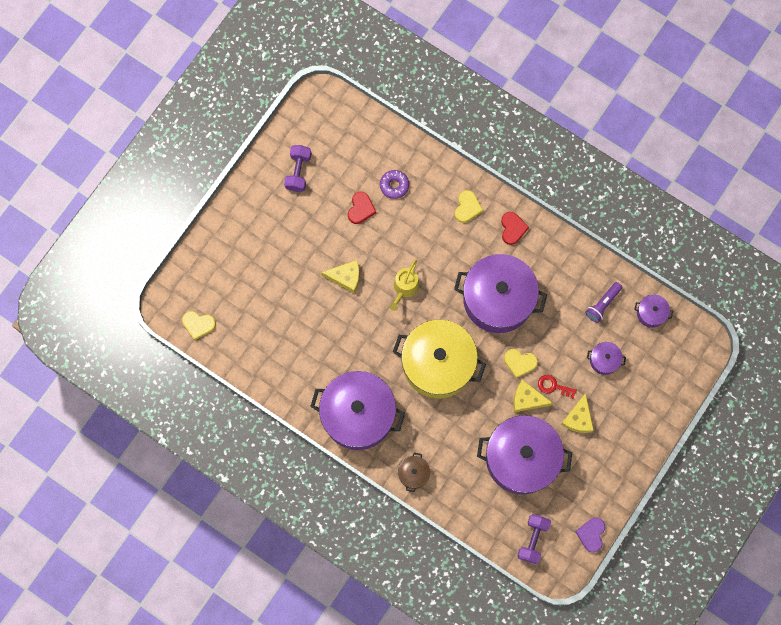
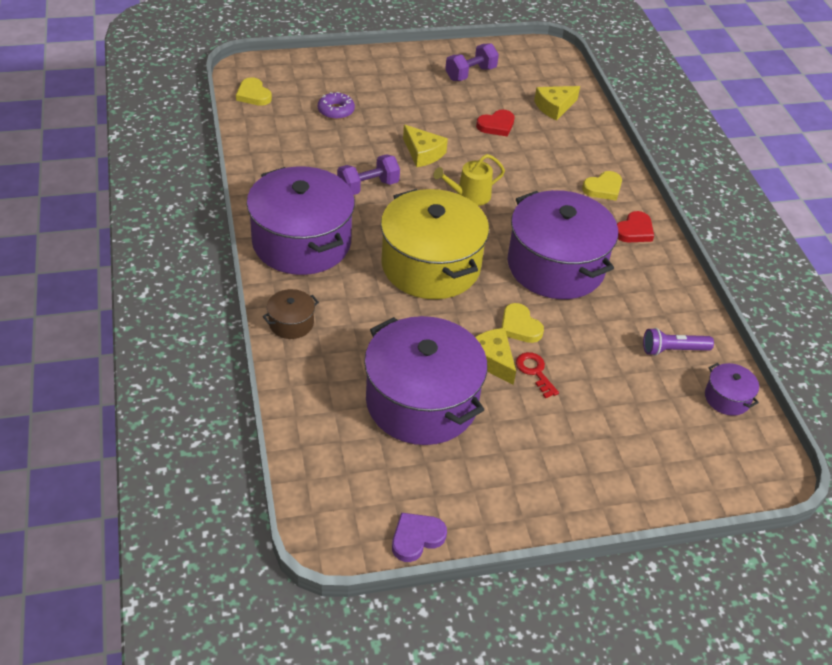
camera: 40 degrees right, 30 degrees down
purple donut [380,170,409,199] -> purple donut moved to [318,92,355,120]
purple dumbbell [518,514,551,564] -> purple dumbbell moved to [337,154,400,195]
yellow cheese [561,393,594,433] -> yellow cheese moved to [534,86,580,121]
purple pot [587,342,626,375] -> none

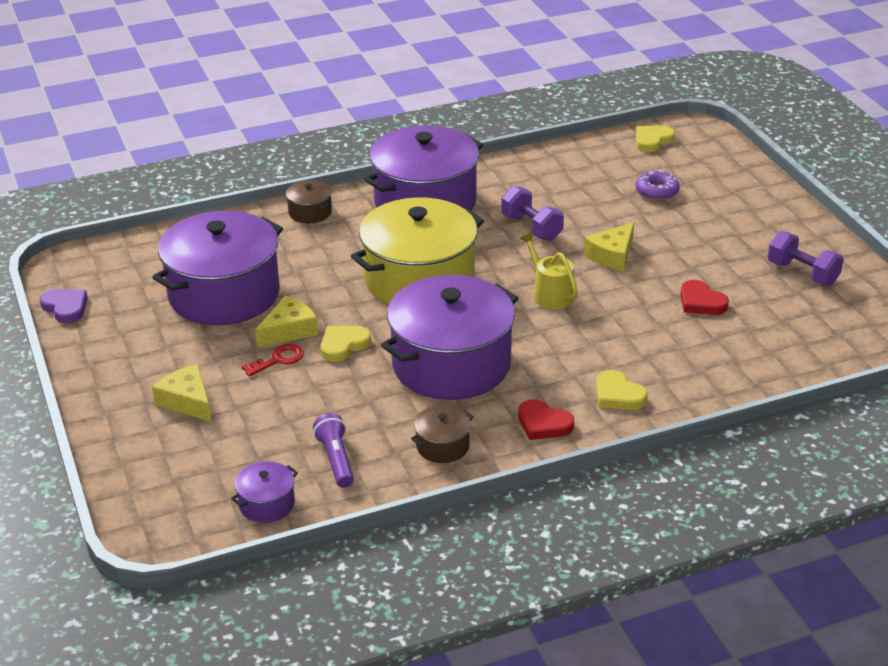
camera: 85 degrees right, 10 degrees down
yellow cheese [534,86,580,121] -> yellow cheese moved to [152,364,211,422]
none -> brown pot [411,405,474,463]

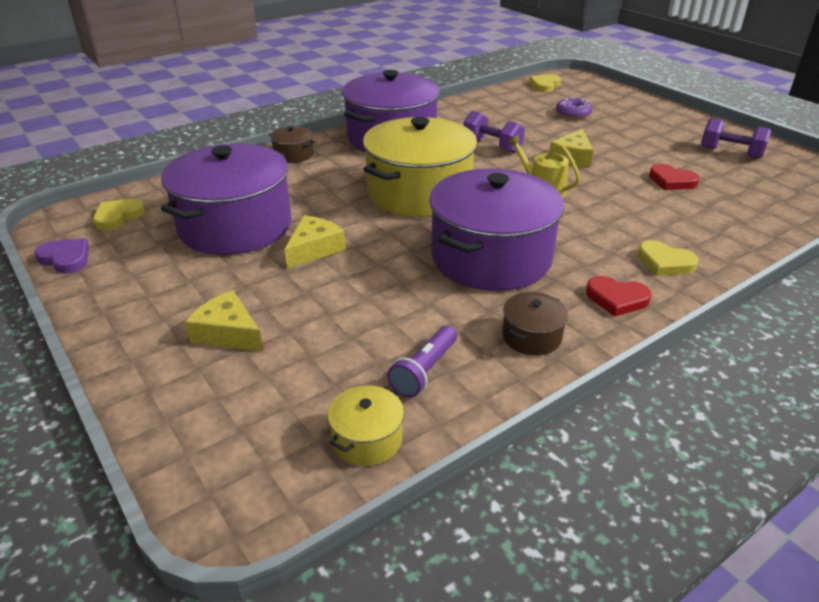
camera: 15 degrees left, 0 degrees up
purple pot [231,461,298,523] -> yellow pot [328,385,404,466]
red key [241,344,304,376] -> none
purple flashlight [313,413,354,488] -> purple flashlight turned 120 degrees counterclockwise [387,326,457,398]
yellow heart [321,326,371,362] -> yellow heart moved to [93,199,145,231]

